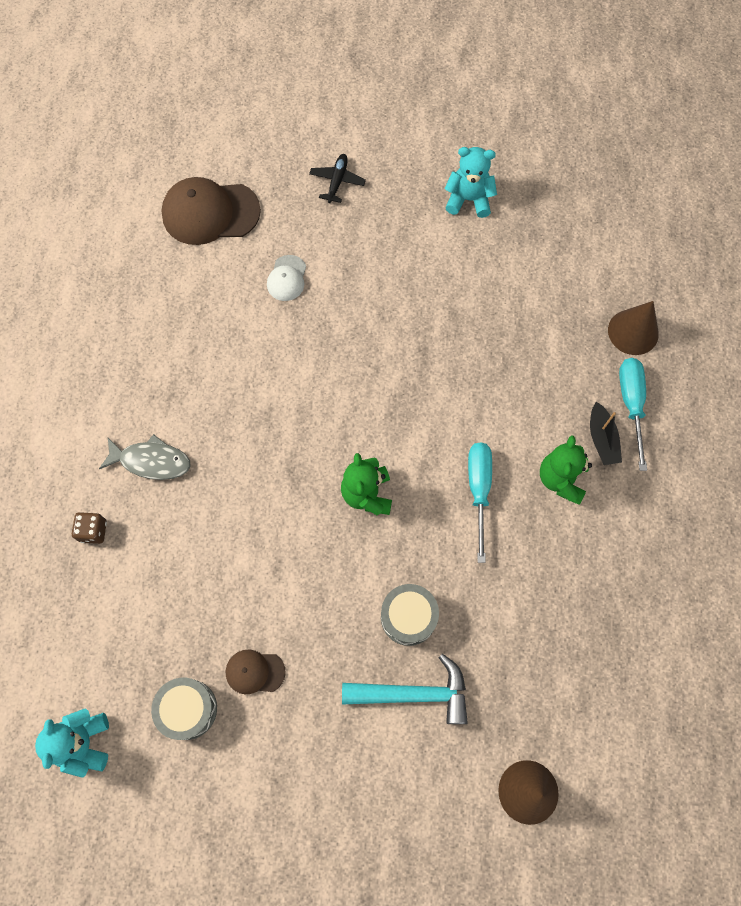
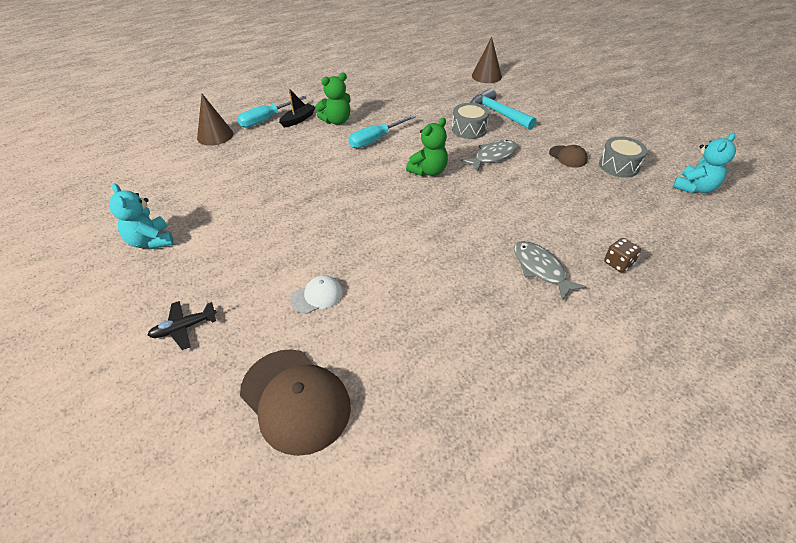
camera: 130 degrees left, 25 degrees down
none -> grey fish [461,140,517,172]

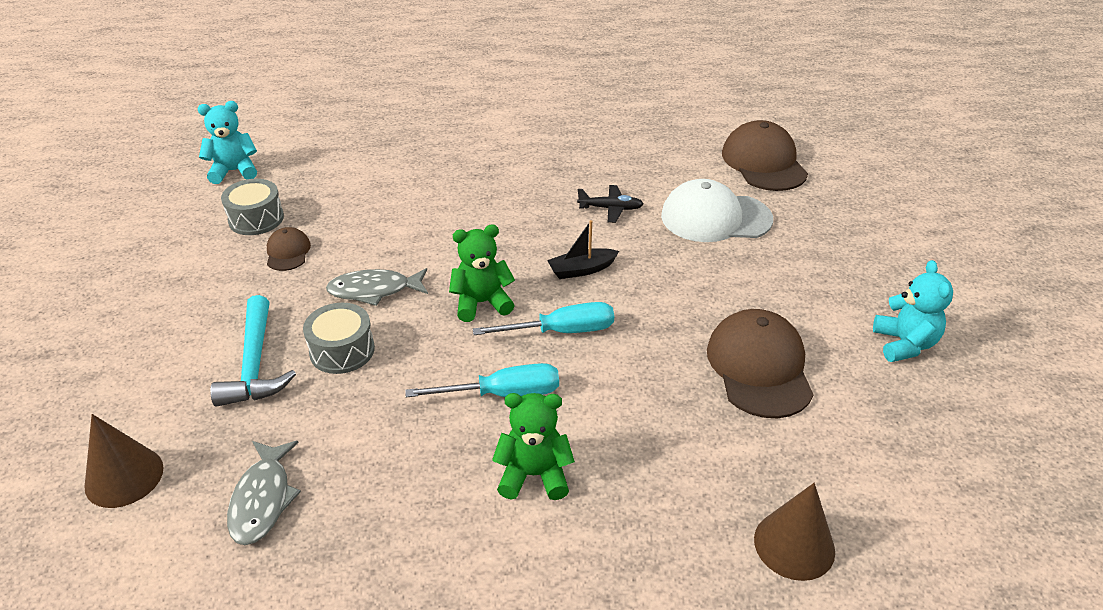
camera: 150 degrees left, 5 degrees down
black plane [147,301,217,350] -> black plane moved to [577,185,643,223]
turquoise screwdriver [237,96,307,128] -> turquoise screwdriver moved to [473,302,614,335]
black boat [279,88,315,128] -> black boat moved to [547,220,619,279]
white cap [290,275,343,314] -> white cap [661,179,773,242], size x1.96
grey fish [514,241,587,301] -> grey fish moved to [227,441,301,545]
brown dice [604,238,641,273] -> none
none -> brown cap [707,309,814,418]

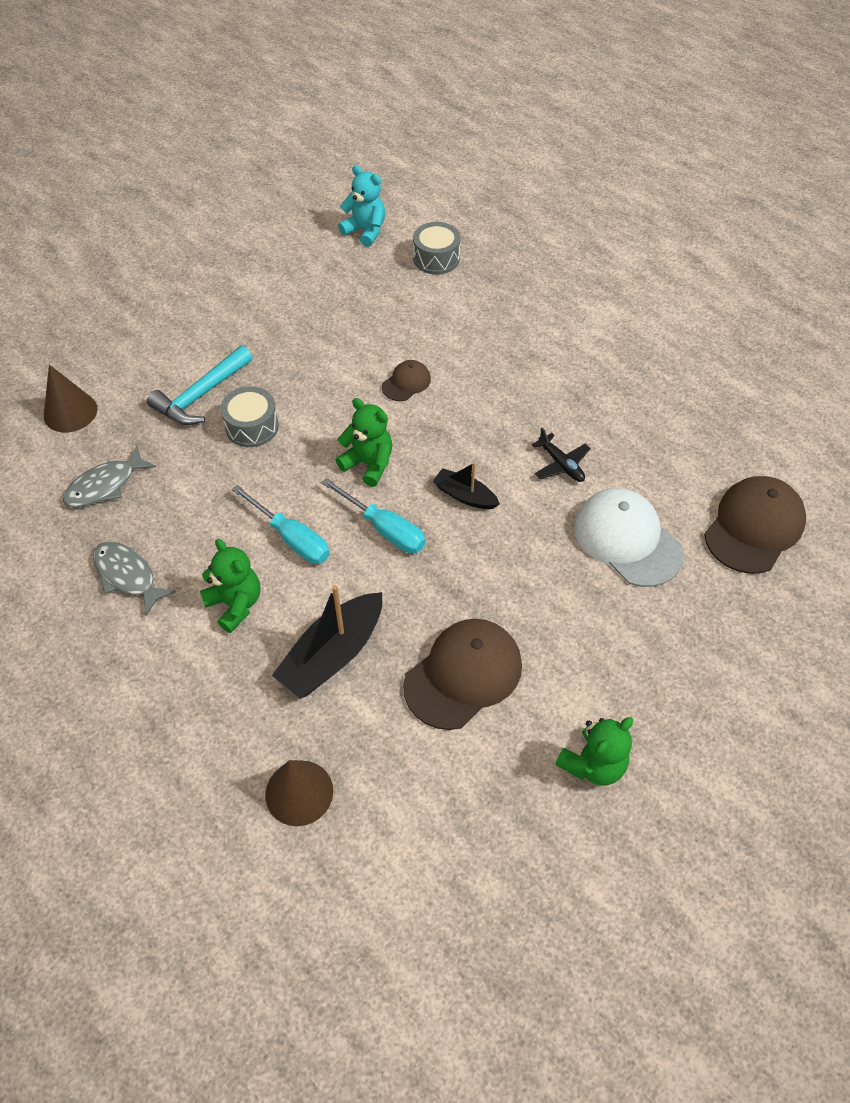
camera: 50 degrees right, 15 degrees up
grey drum [221,179,284,235] -> grey drum moved to [413,222,461,275]
brown cap [267,227,311,271] -> brown cap moved to [382,360,431,401]
grey fish [326,268,428,306] -> grey fish moved to [93,542,176,616]
turquoise teddy bear [873,260,953,362] -> green teddy bear [555,717,633,785]
none -> black boat [272,585,382,699]

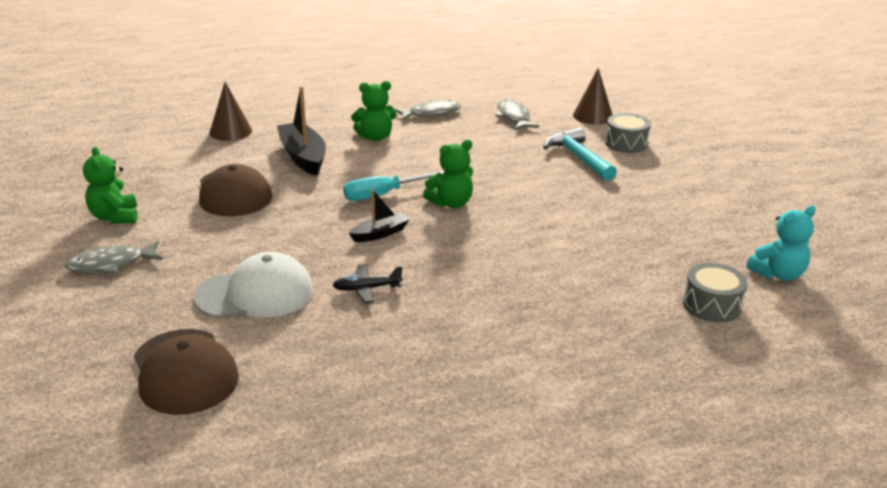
camera: 115 degrees right, 25 degrees down
grey drum [220,386,279,447] -> grey drum moved to [605,113,651,153]
turquoise screwdriver [232,485,330,564] -> none
brown cap [382,360,431,401] -> none
none -> grey fish [64,241,163,274]

